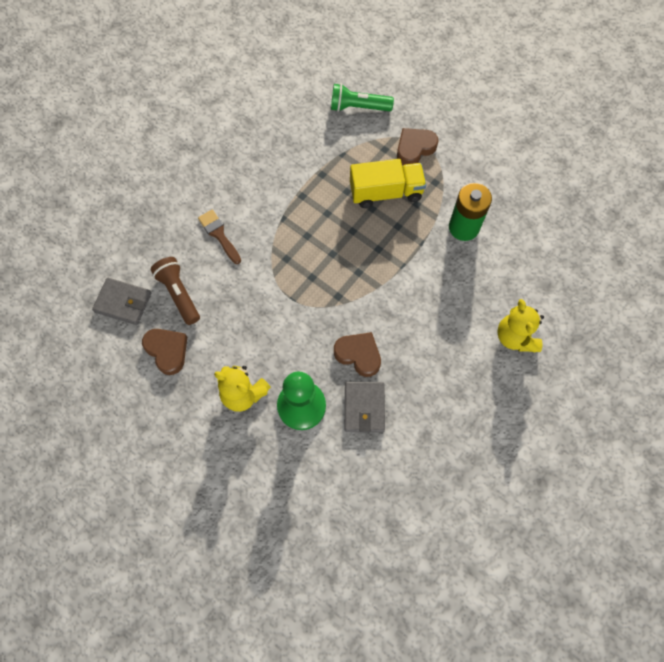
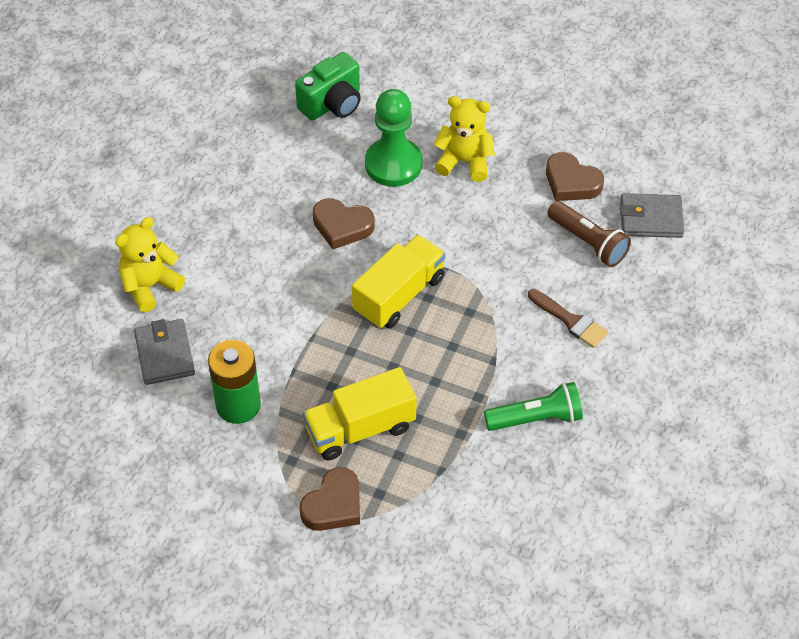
camera: 165 degrees right, 15 degrees down
green flashlight [331,84,394,112] -> green flashlight moved to [484,382,583,431]
grey wallet [345,382,385,433] -> grey wallet moved to [134,319,195,385]
yellow teddy bear [497,299,544,353] -> yellow teddy bear turned 105 degrees counterclockwise [115,217,185,312]
none -> green camera [295,52,361,121]
none -> yellow truck [352,235,445,329]

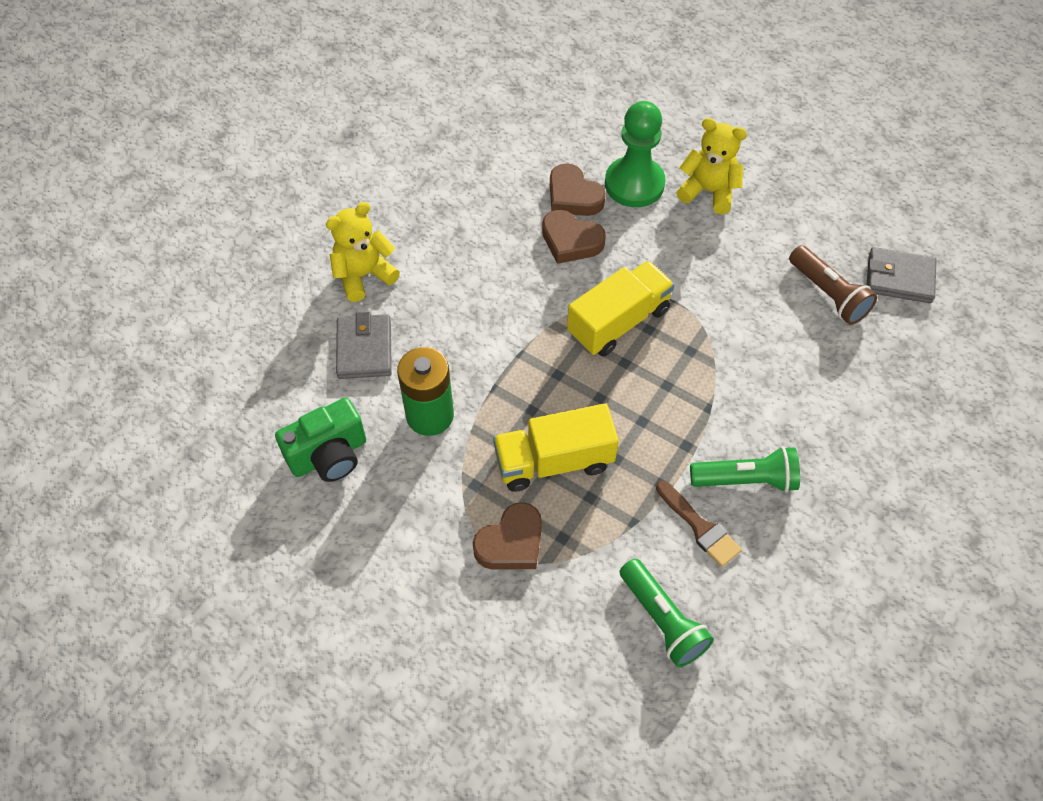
camera: 10 degrees right, 5 degrees up
green camera [295,52,361,121] -> green camera moved to [275,398,366,482]
brown brush [528,289,608,348] -> brown brush moved to [656,481,742,567]
brown heart [546,152,604,201] -> brown heart moved to [550,163,606,216]
none -> green flashlight [620,559,714,667]

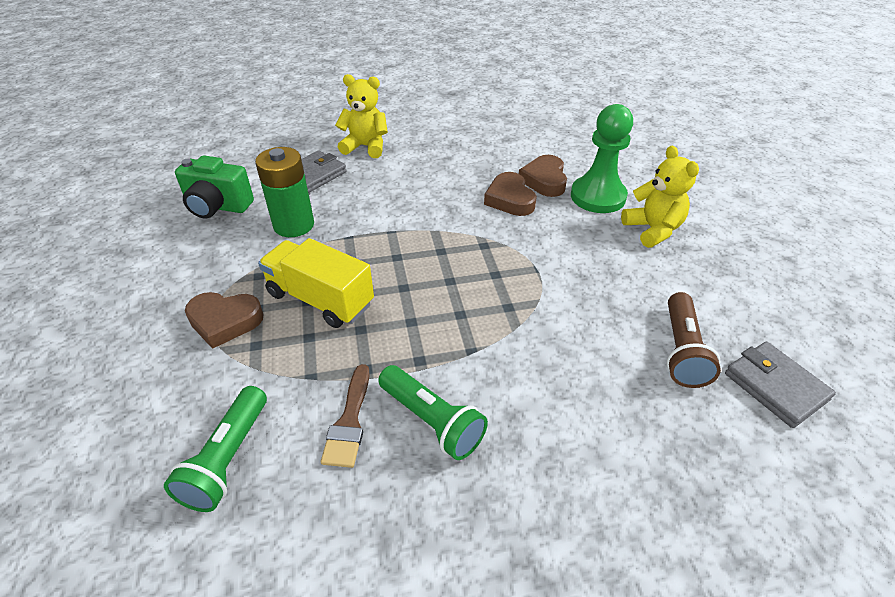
camera: 45 degrees right, 15 degrees down
yellow truck [567,261,675,357] -> none

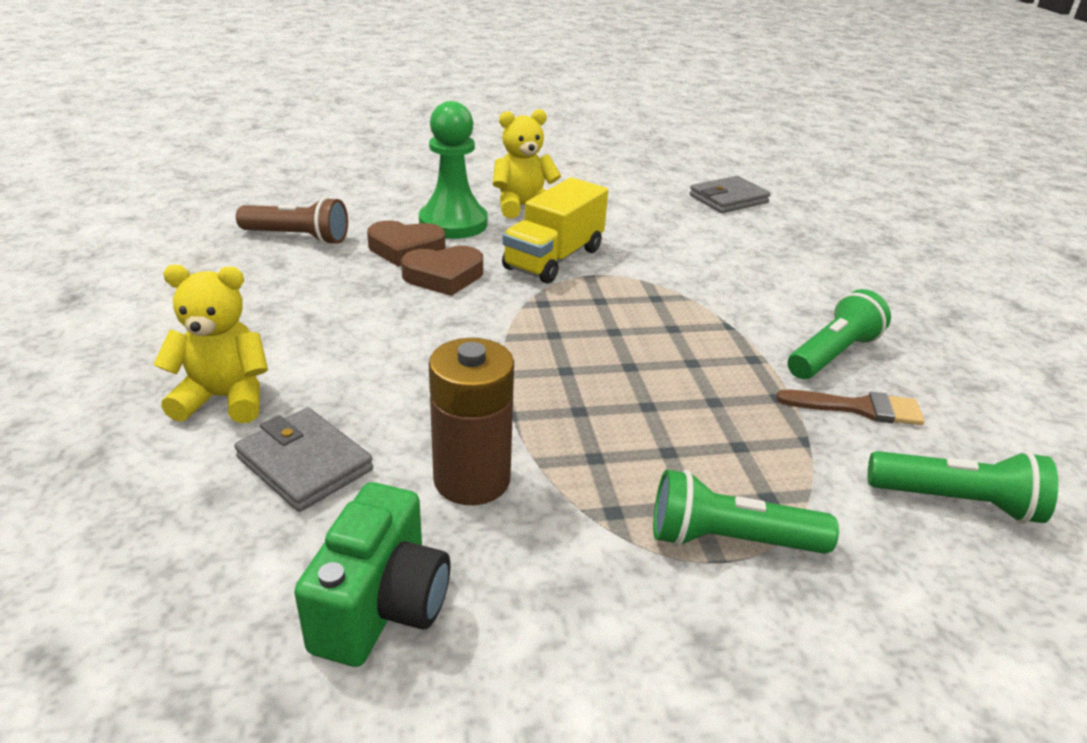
camera: 90 degrees left, 10 degrees down
brown heart [185,292,264,349] -> green flashlight [653,469,839,554]
green battery [255,147,314,237] -> brown battery [429,338,514,505]
yellow truck [258,238,374,328] -> yellow truck moved to [502,178,608,284]
yellow teddy bear [335,74,388,158] -> yellow teddy bear turned 75 degrees clockwise [153,265,268,423]
brown flashlight [666,292,721,388] -> brown flashlight moved to [236,197,348,245]

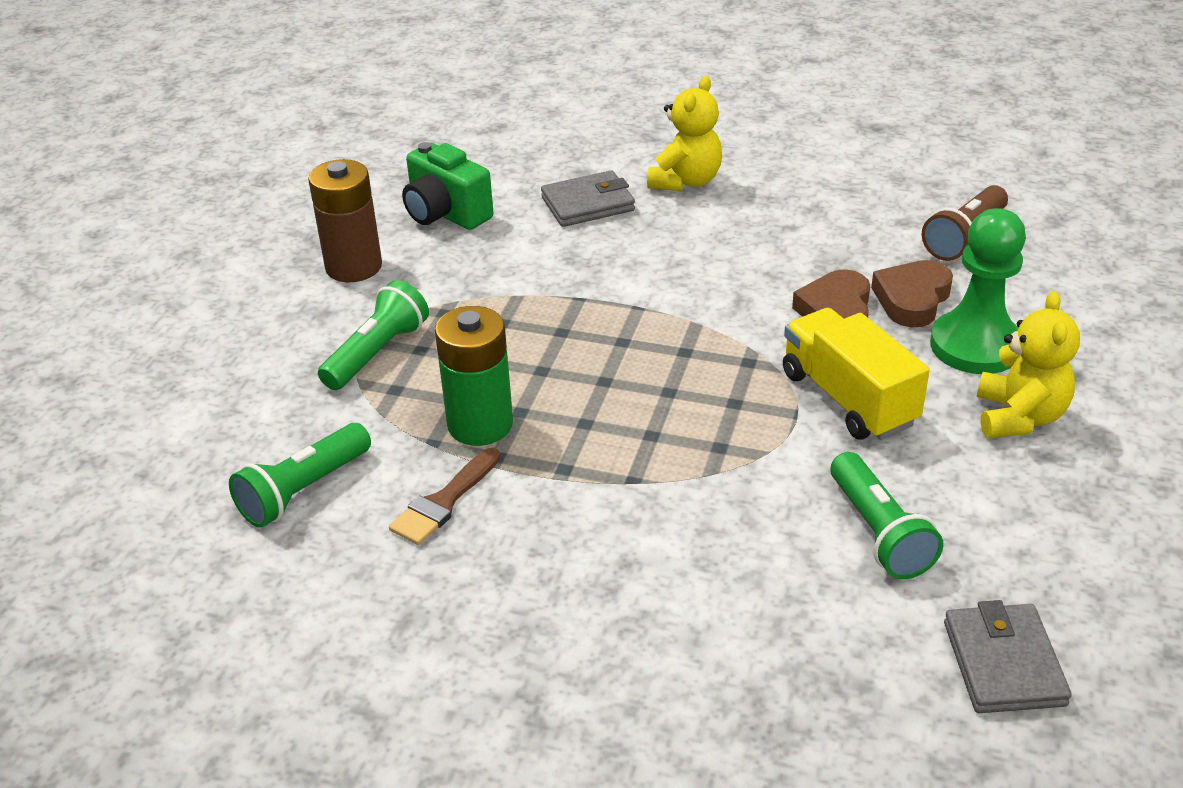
camera: 120 degrees right, 5 degrees up
brown battery [429,338,514,505] -> brown battery moved to [308,159,382,282]
green flashlight [788,289,891,379] -> green flashlight moved to [831,452,943,579]
none -> green battery [435,306,513,446]

